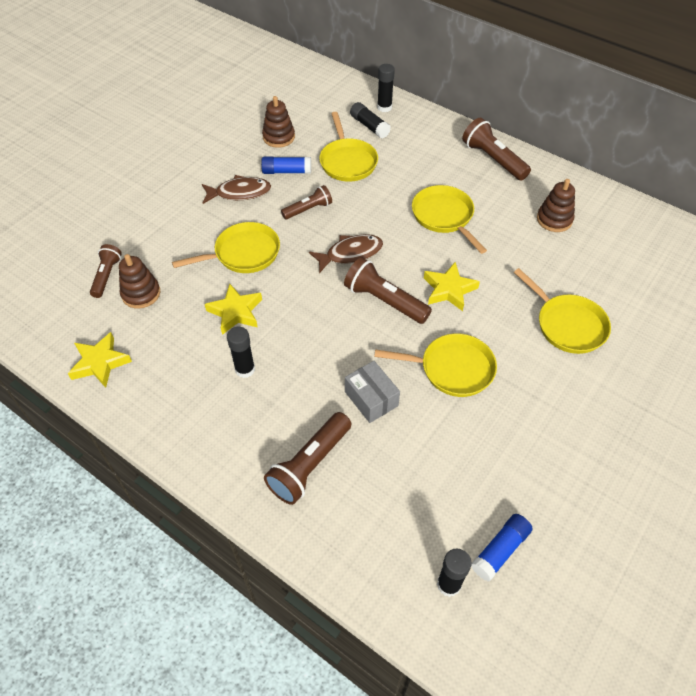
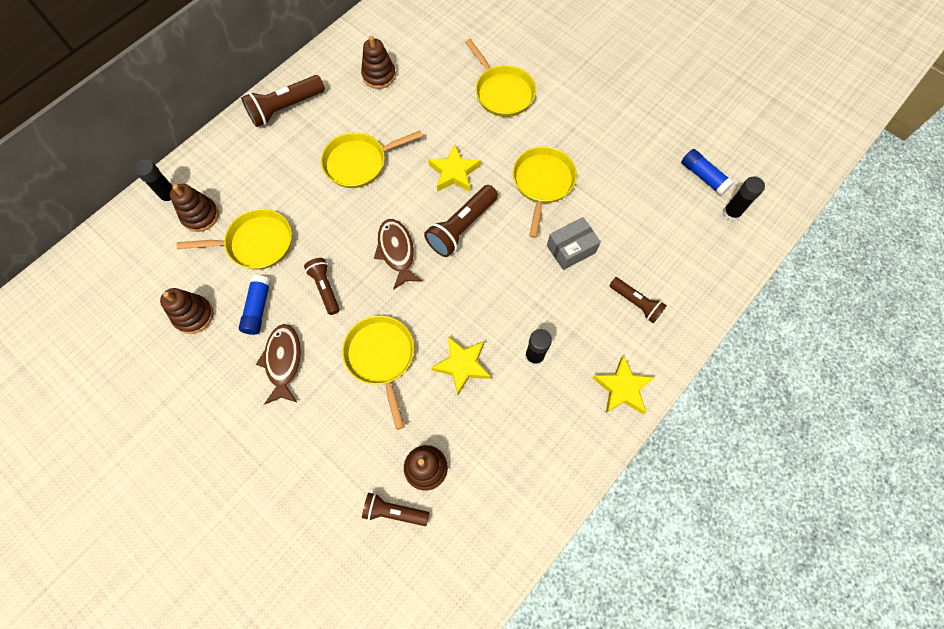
camera: 85 degrees left, 15 degrees up
yellow star [68,332,132,388] -> yellow star moved to [593,355,655,414]
brown flashlight [264,412,351,505] -> brown flashlight [609,277,667,323], size x0.64
black glue stick [350,102,391,138] -> brown stacking toy [170,184,219,232]
yellow pan [514,268,611,354] -> yellow pan turned 90 degrees clockwise [465,39,536,117]

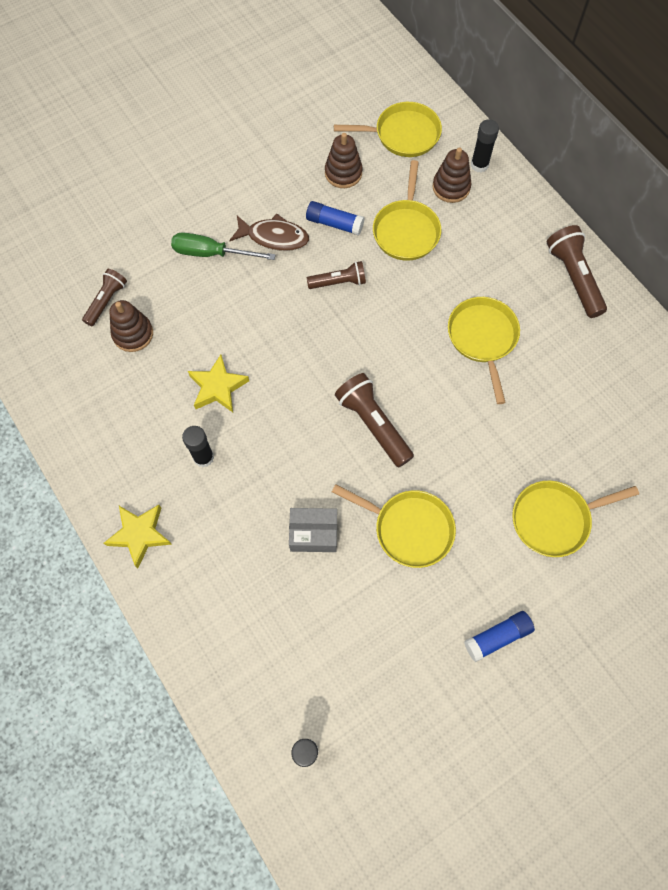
camera: 105 degrees right, 0 degrees up
yellow pan [342,315,414,430] -> yellow pan moved to [334,102,442,157]
brown stacking toy [361,36,396,89] -> none
brown fish [374,219,423,290] -> none
yellow star [428,145,481,192] -> none
grey box [547,217,601,270] -> grey box turned 75 degrees counterclockwise [289,508,337,552]
brown flashlight [609,277,667,323] -> none
blue glue stick [681,149,734,196] -> blue glue stick moved to [464,611,535,662]
none -> green screwdriver [171,232,275,260]

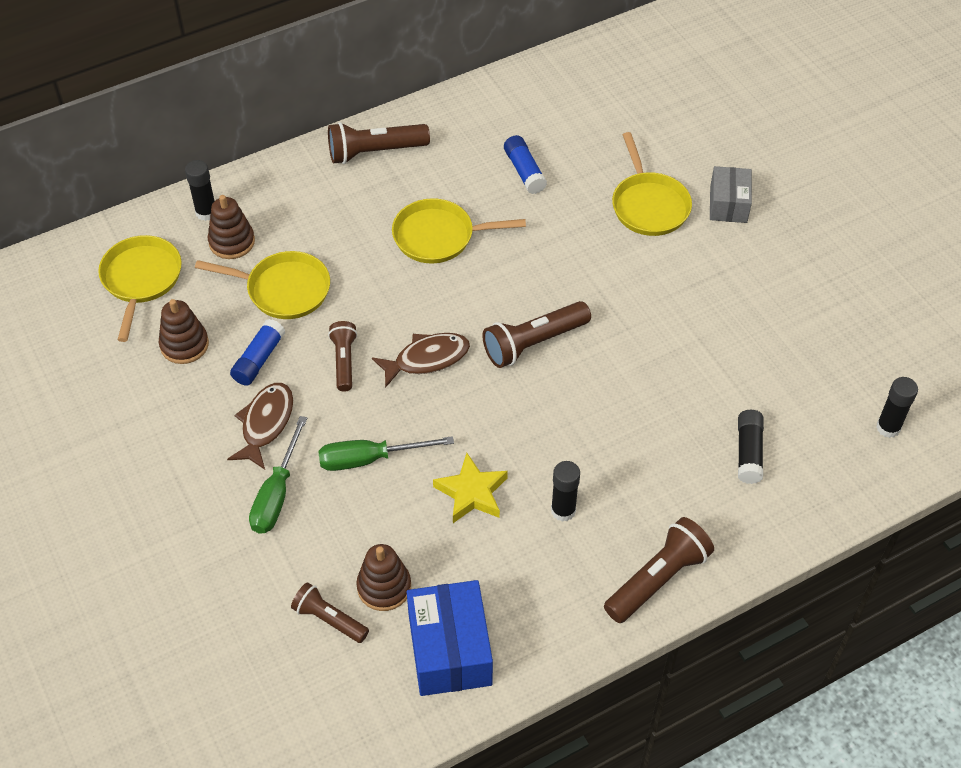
camera: 85 degrees left, 15 degrees down
yellow star [104,505,172,568] -> brown flashlight [604,517,714,623]
grey box [289,508,337,552] -> grey box moved to [710,166,752,223]
yellow pan [332,484,456,568] -> none
blue glue stick [464,611,535,662] -> blue glue stick moved to [504,135,547,194]
none -> green screwdriver [318,436,454,471]
none -> brown fish [372,333,470,388]
none -> blue box [407,580,493,696]
none -> black glue stick [738,410,764,484]

